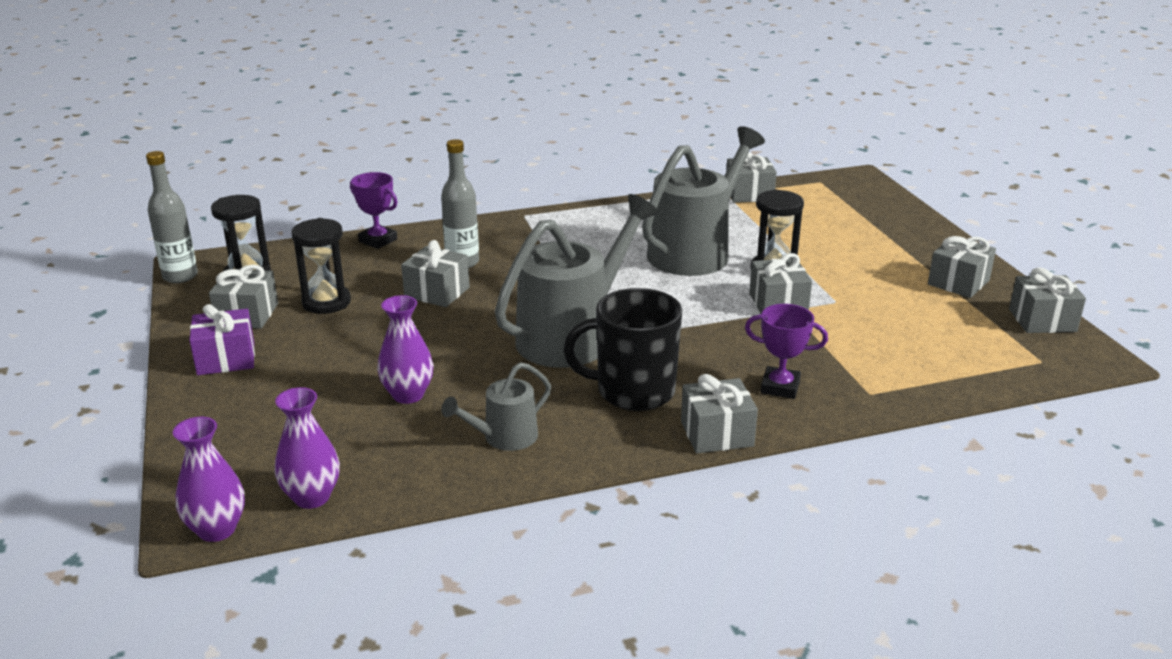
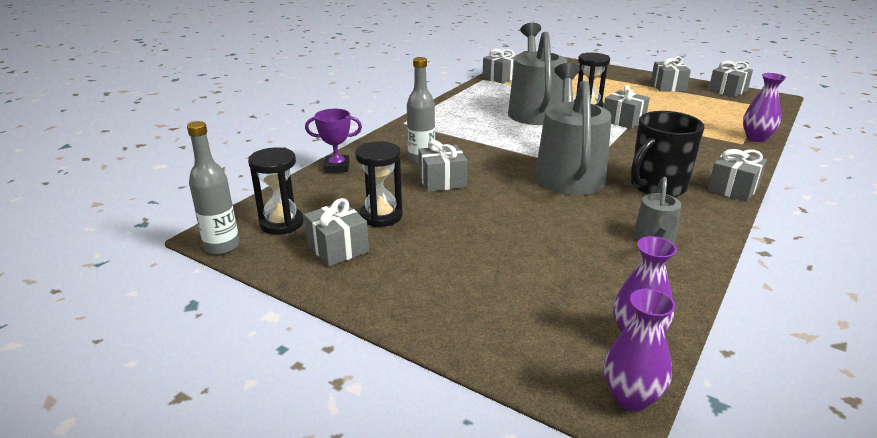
camera: 40 degrees left, 0 degrees up
purple gift [189,304,255,375] -> none
purple vase [377,295,434,404] -> purple vase moved to [743,73,786,142]
purple trophy [745,304,828,399] -> none

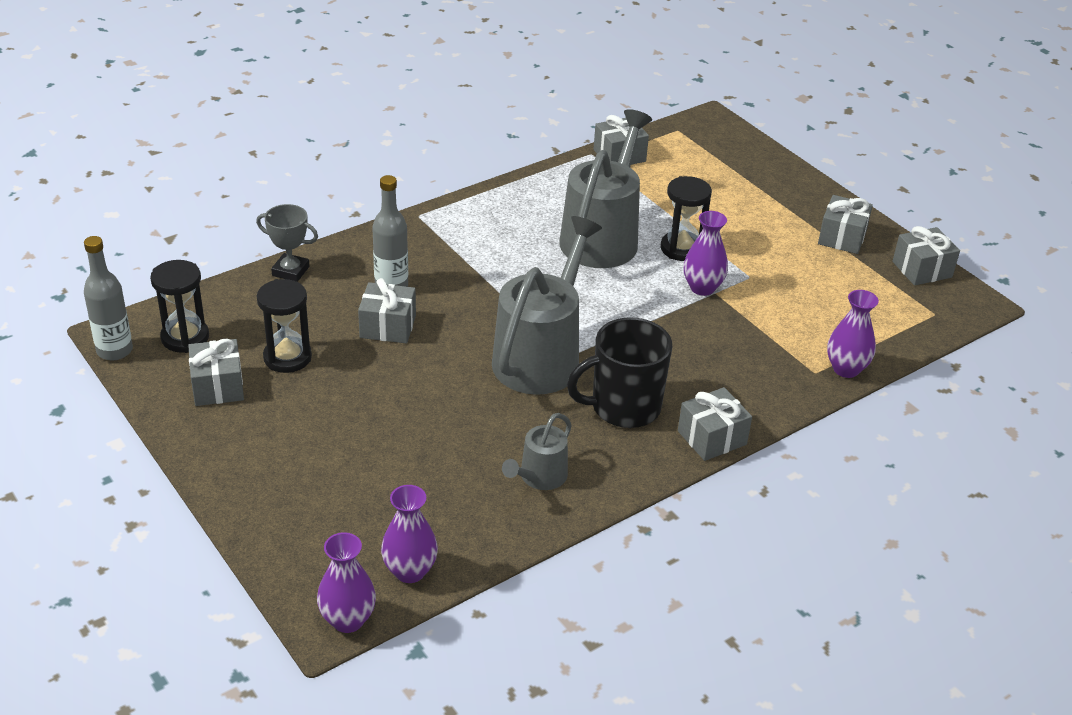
camera: 20 degrees right, 10 degrees up
purple trophy [305,109,362,173] -> grey trophy [256,204,318,282]
grey gift [604,85,650,129] -> purple vase [683,211,728,296]

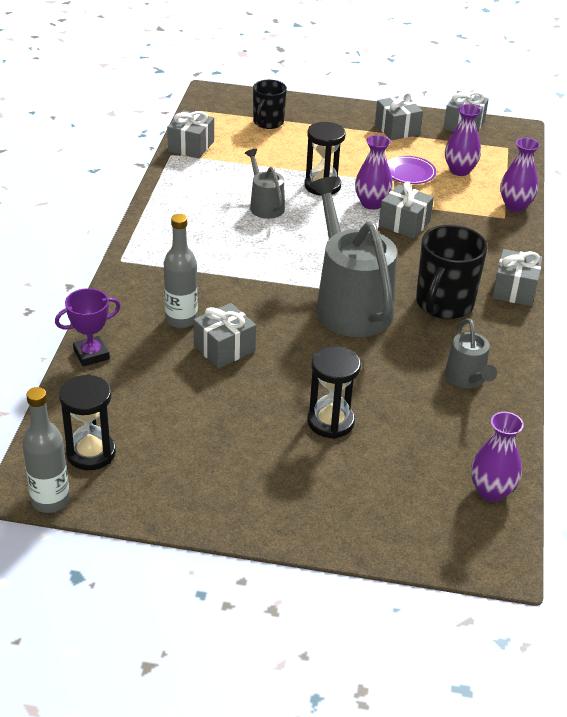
camera: 45 degrees left, 0 degrees up
grey gift [188,339,244,406] -> grey gift moved to [379,182,434,239]
grey trophy [256,204,318,282] -> purple trophy [55,288,121,367]
black hourglass [257,279,312,373] -> black hourglass moved to [308,346,361,439]
purple vase [317,532,376,633] -> purple vase moved to [445,104,481,176]
grey watering can [559,109,652,268] -> grey watering can [245,149,285,219], size x0.50
none -> black mug [253,80,287,129]
none -> purple plate [387,156,436,184]

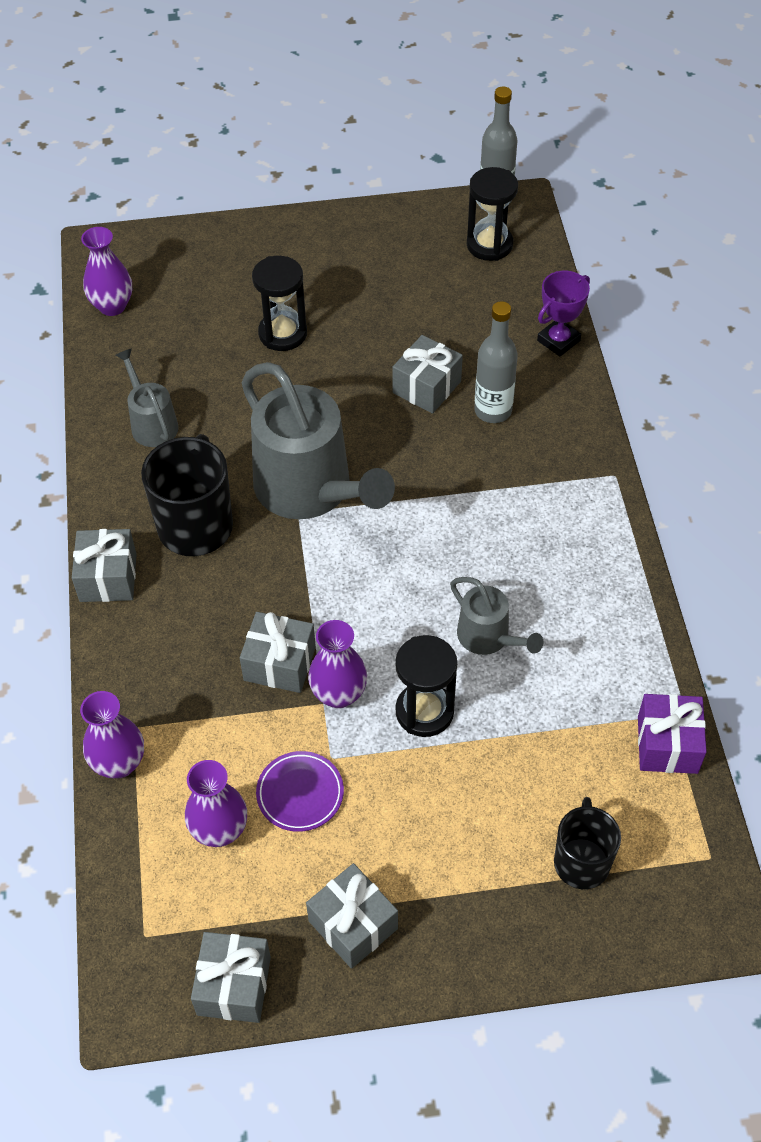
camera: 165 degrees right, 15 degrees up
grey gift [167,110,214,159] -> purple gift [638,694,707,774]

